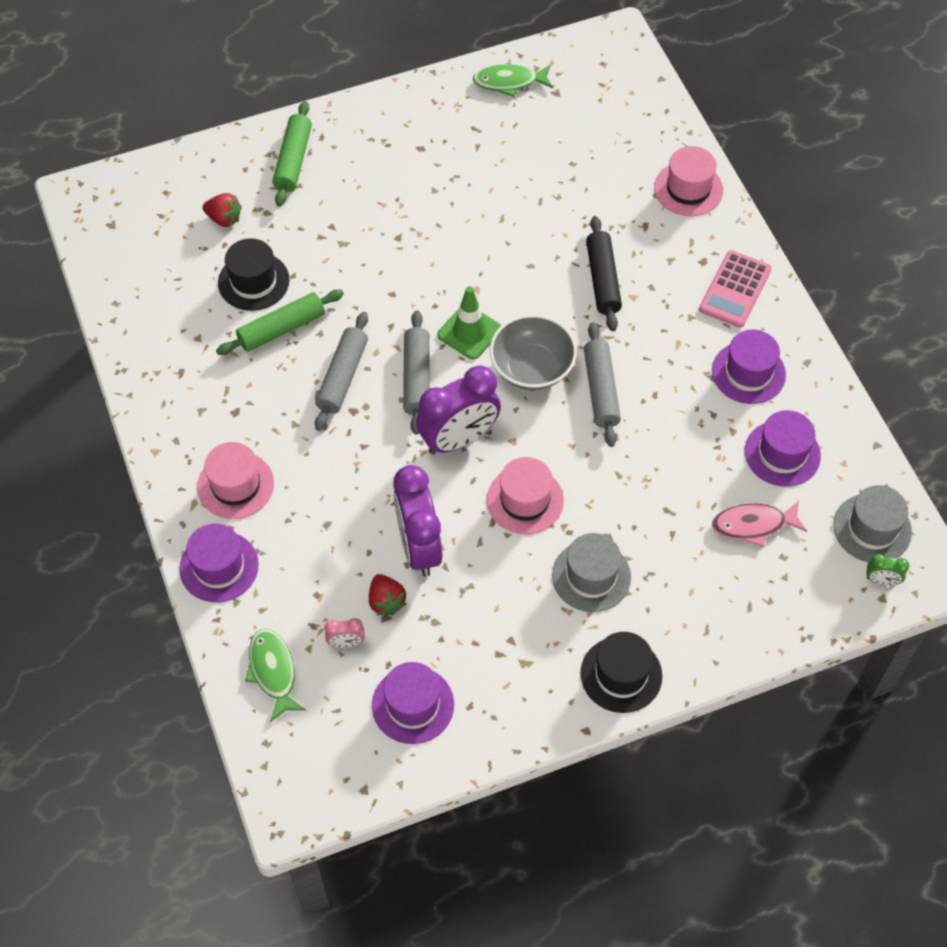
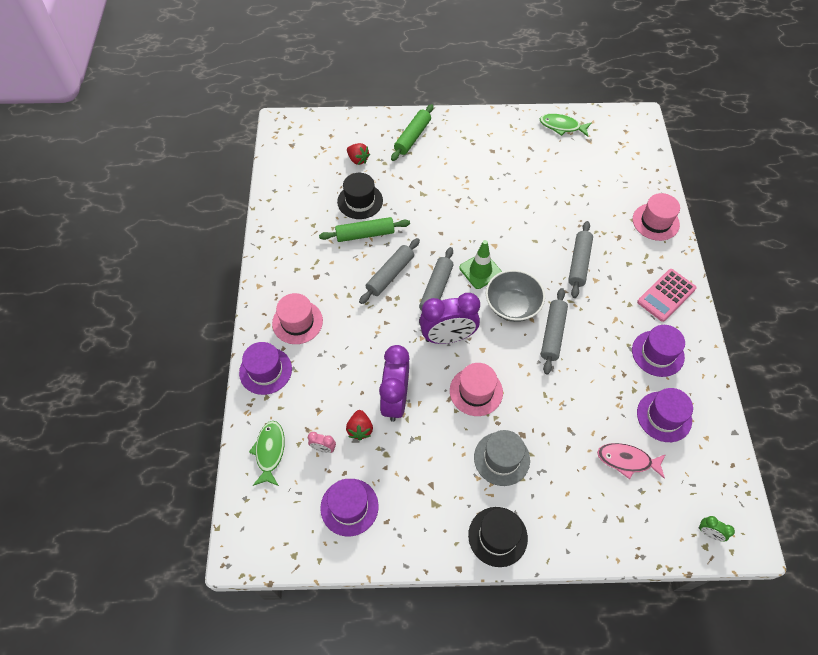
camera: 20 degrees right, 0 degrees up
black rolling pin [586,216,622,331] -> grey rolling pin [568,221,593,298]
grey hat [834,485,912,562] -> none

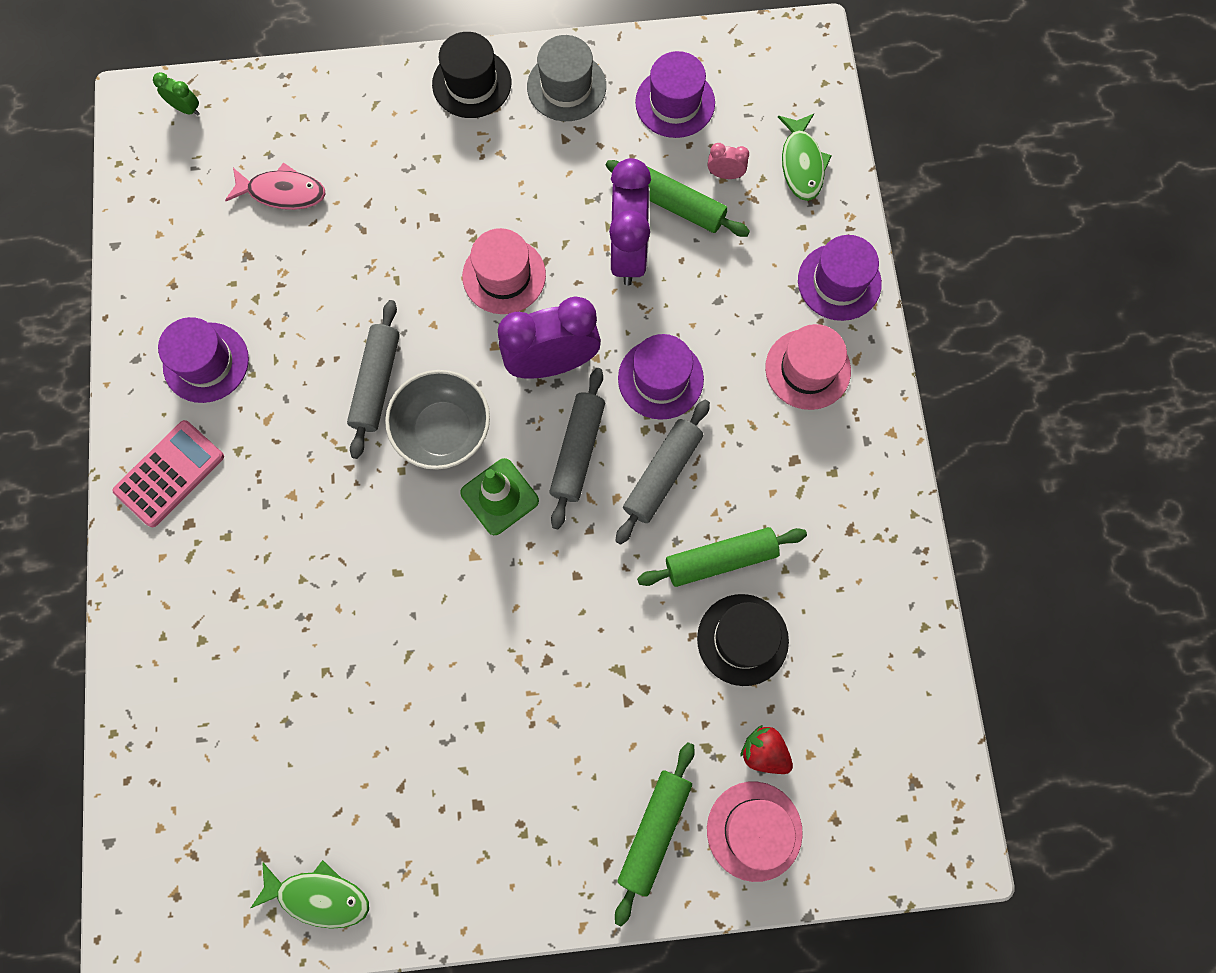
camera: 175 degrees right, 15 degrees up
red strawberry [346,410,373,440] -> green rolling pin [606,160,750,237]
grey hat [474,430,530,486] -> grey hat moved to [527,35,606,121]
grey rolling pin [568,221,593,298] -> none
pink hat [633,193,680,241] -> pink hat moved to [707,781,803,882]
purple hat [637,388,693,442] -> purple hat moved to [618,334,704,420]

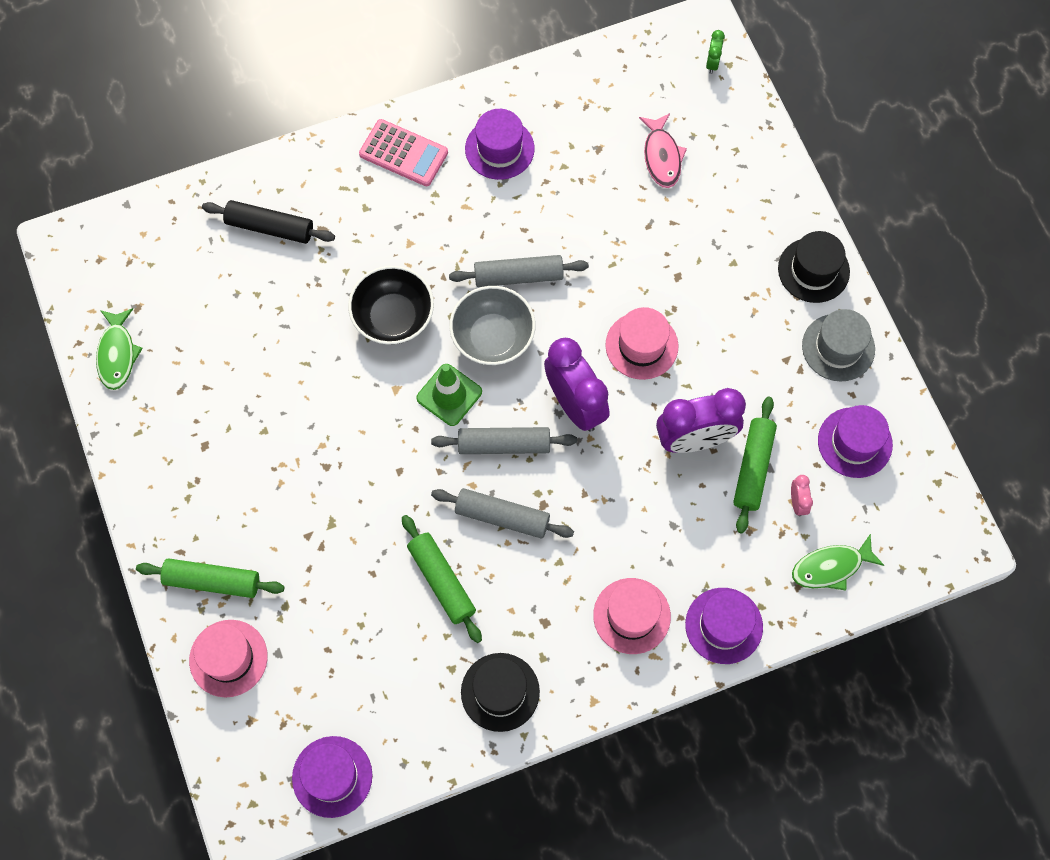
camera: 75 degrees right, 5 degrees down
purple hat [618,334,704,420] -> purple hat moved to [292,736,372,818]
black hat [697,594,789,686] -> black hat moved to [461,653,540,732]
red strawberry [740,725,793,774] -> none
none -> black rolling pin [202,200,335,244]
none -> black bowl [348,266,434,345]

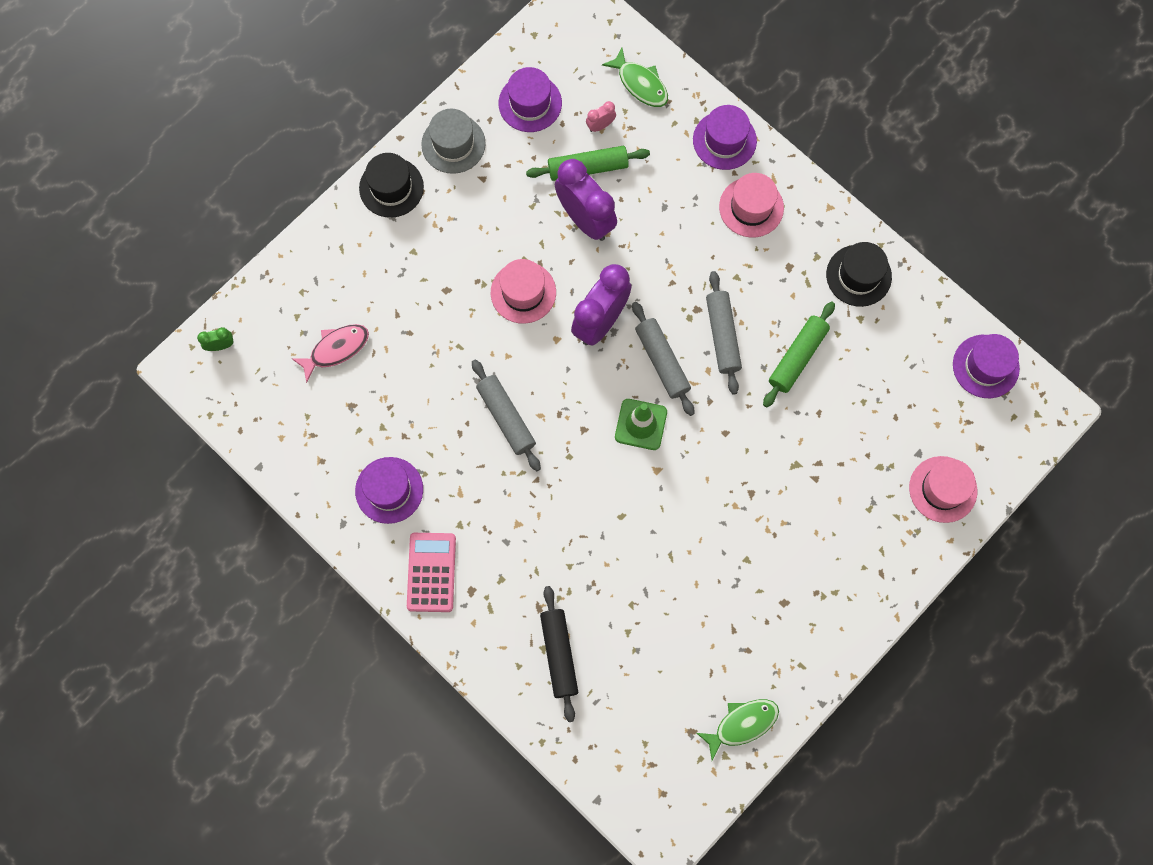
camera: 115 degrees left, 5 degrees up
green rolling pin [136,558,284,598] -> none
black bowl [348,266,434,345] -> none
grey bowl [449,286,535,365] -> none

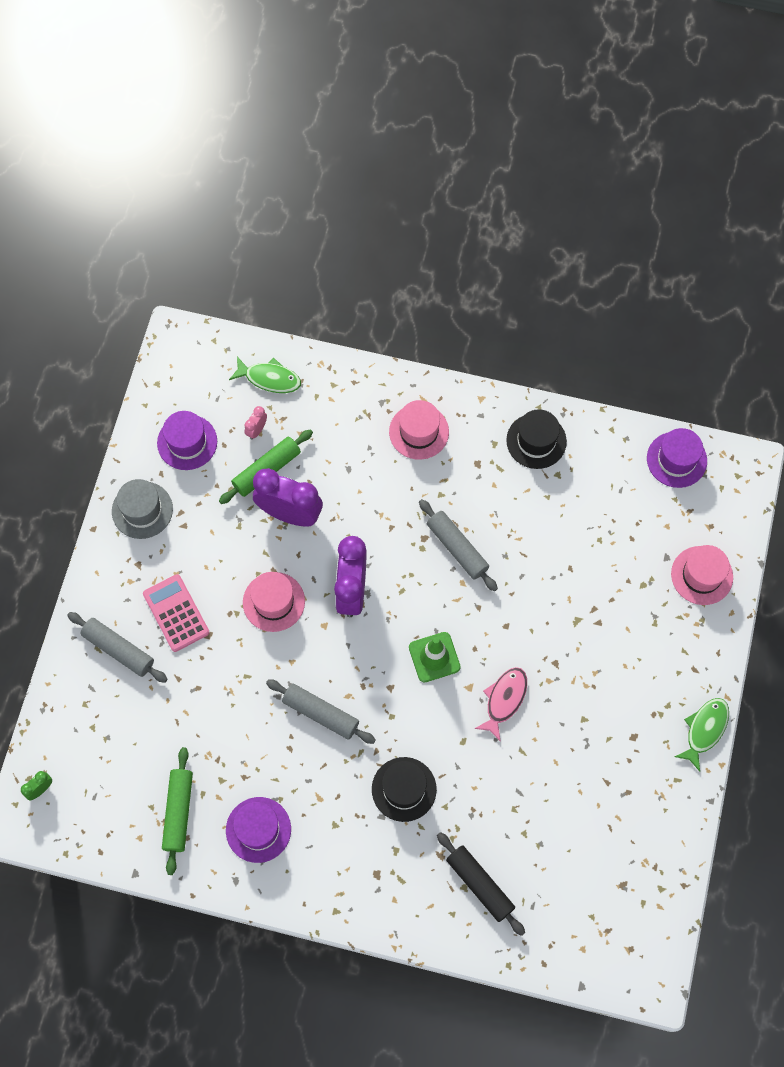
camera: 30 degrees left, 5 degrees down
pink fish [291,324,369,383] -> pink fish moved to [474,667,527,742]
black hat [359,153,424,218] -> black hat moved to [372,757,437,822]
pink calculator [407,533,456,612] -> pink calculator moved to [143,574,209,652]
grey rolling pin [632,302,694,416] -> grey rolling pin moved to [67,612,168,683]
purple hat [693,105,757,170] -> none
green fish [697,699,779,761] -> green fish moved to [674,698,729,772]
green rolling pin [763,302,835,408] -> green rolling pin moved to [162,747,193,875]

